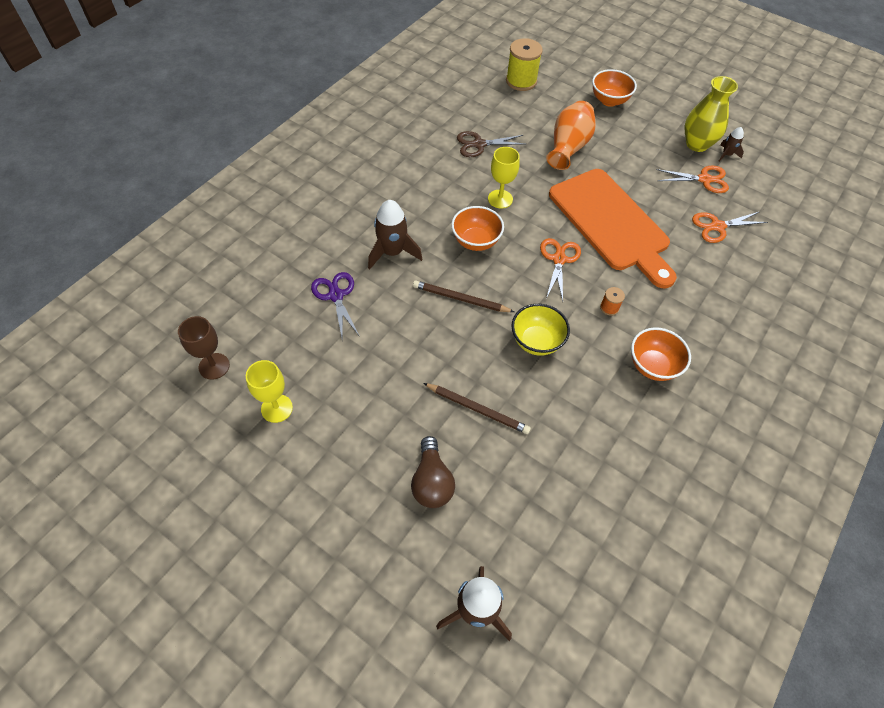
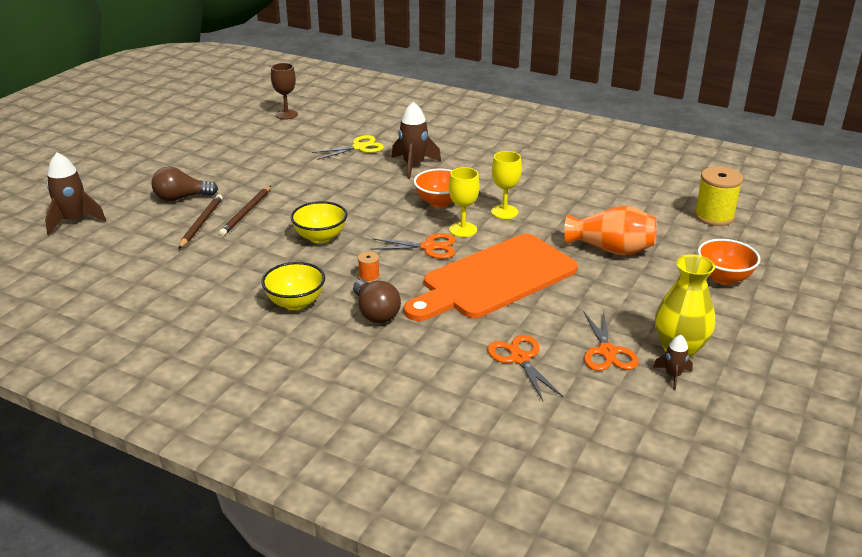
camera: 85 degrees right, 25 degrees down
yellow goblet [246,360,293,423] -> yellow goblet moved to [449,167,480,237]
purple scissors [311,272,360,337] -> yellow scissors [312,135,384,160]
brown pencil [413,281,514,312] -> brown pencil moved to [178,194,223,249]
brown scissors [457,131,525,157] -> none
orange bowl [631,327,691,381] -> yellow bowl [262,262,325,310]
none -> brown light bulb [353,279,401,323]

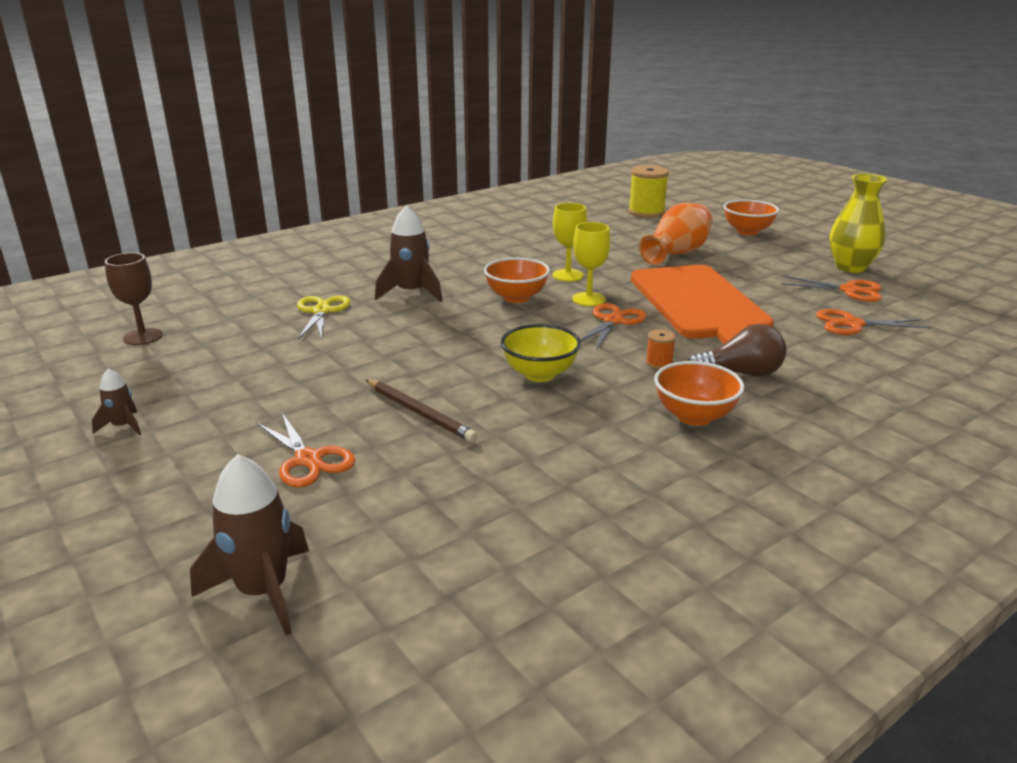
camera: 65 degrees left, 5 degrees down
brown light bulb [151,166,218,201] -> orange scissors [256,413,355,487]
brown pencil [178,194,223,249] -> none
yellow bowl [262,262,325,310] -> orange bowl [654,361,744,426]
brown rocket [653,335,693,390] -> brown rocket moved to [92,369,141,436]

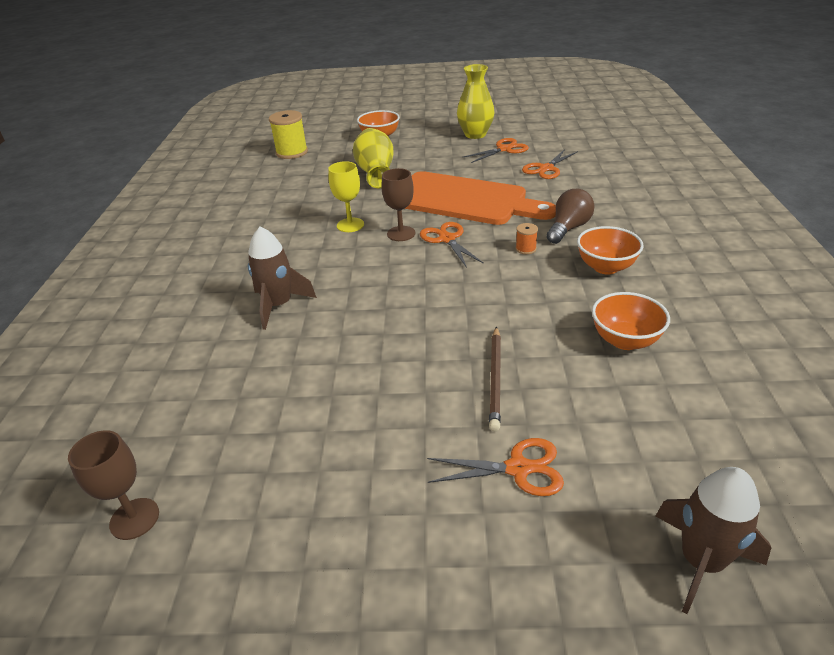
camera: 50 degrees left, 10 degrees up
brown rocket [92,369,141,436] -> none
yellow scissors [297,296,351,340] -> none
brown pencil [366,379,478,442] -> brown pencil turned 105 degrees clockwise [489,326,501,431]
orange bowl [484,258,550,303] -> orange bowl moved to [592,292,670,350]
yellow bowl [501,324,581,382] -> none
yellow goblet [572,222,610,306] -> brown goblet [381,168,415,241]
orange vase [639,203,713,265] -> yellow vase [353,128,393,188]

